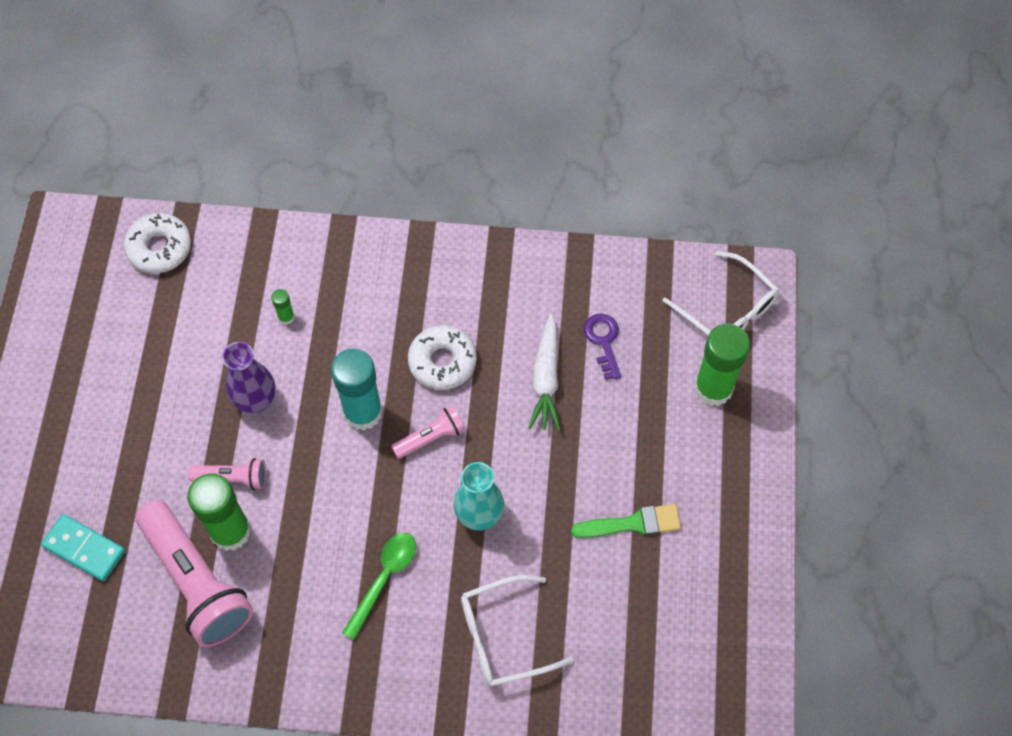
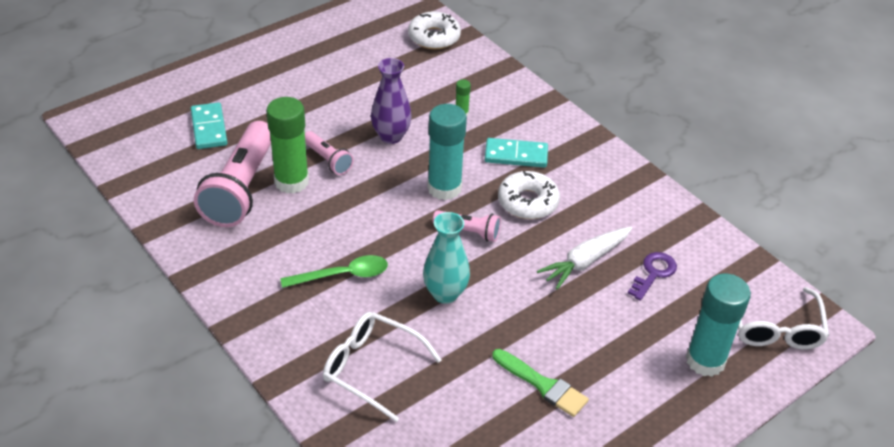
camera: 45 degrees right, 20 degrees down
green glue stick [694,324,750,406] -> turquoise glue stick [686,274,751,377]
none -> turquoise domino [485,138,548,168]

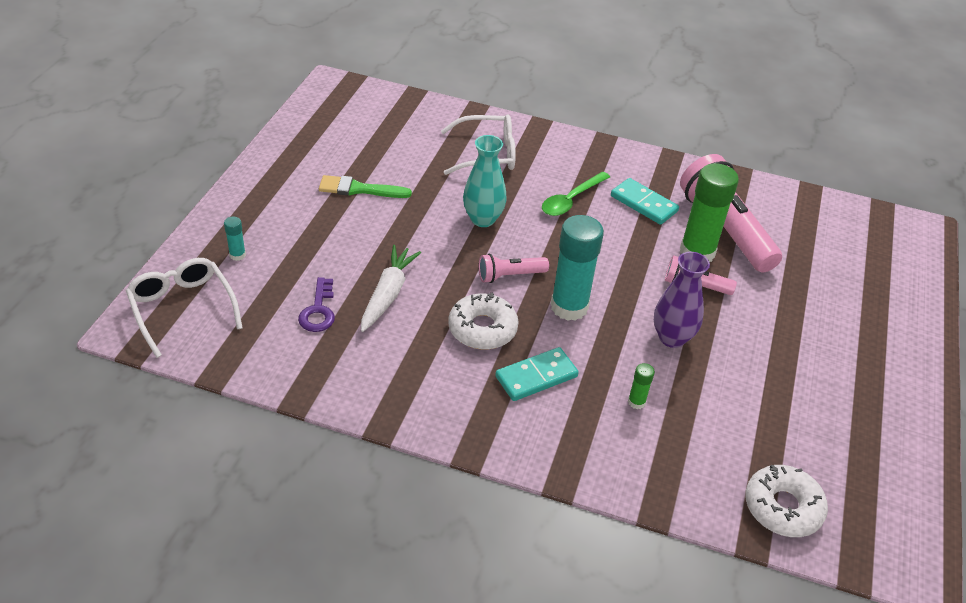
camera: 145 degrees right, 0 degrees up
turquoise domino [191,102,227,149] -> turquoise domino moved to [611,178,679,225]
turquoise glue stick [686,274,751,377] -> turquoise glue stick [224,217,246,261], size x0.43

